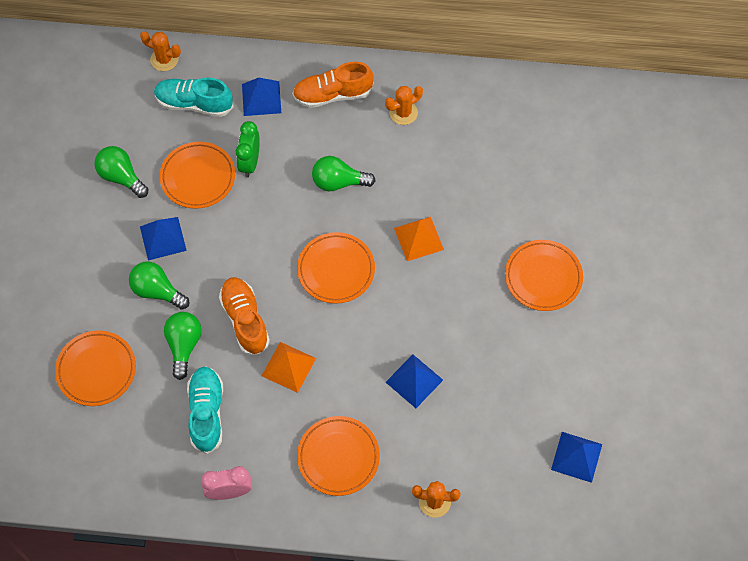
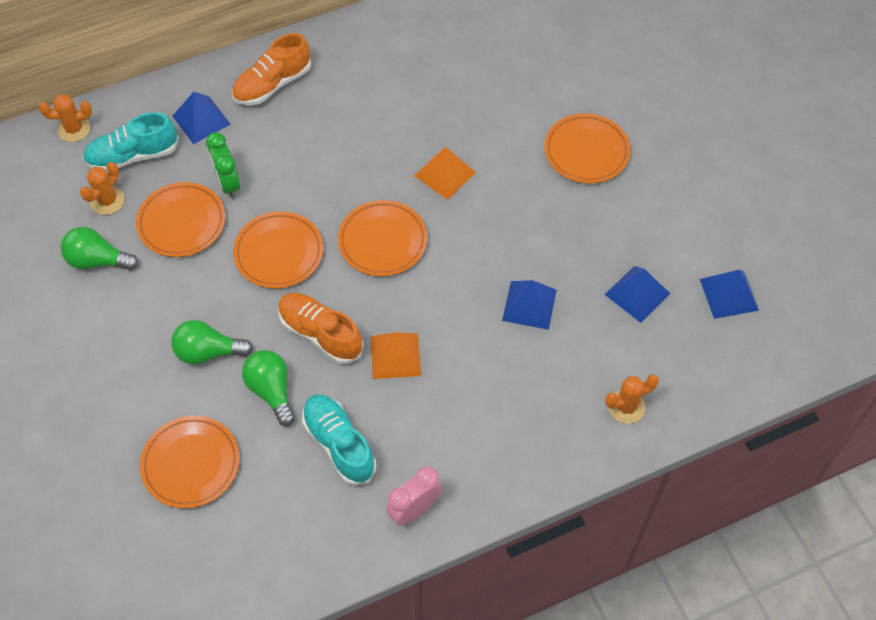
camera: 30 degrees left, 5 degrees down
blue pyramid [140,217,187,260] -> blue pyramid moved to [605,266,670,323]
orange plate [297,416,380,496] -> orange plate moved to [233,211,323,288]
green light bulb [312,156,375,191] -> none
orange cactus [385,86,423,125] -> orange cactus moved to [80,162,125,215]

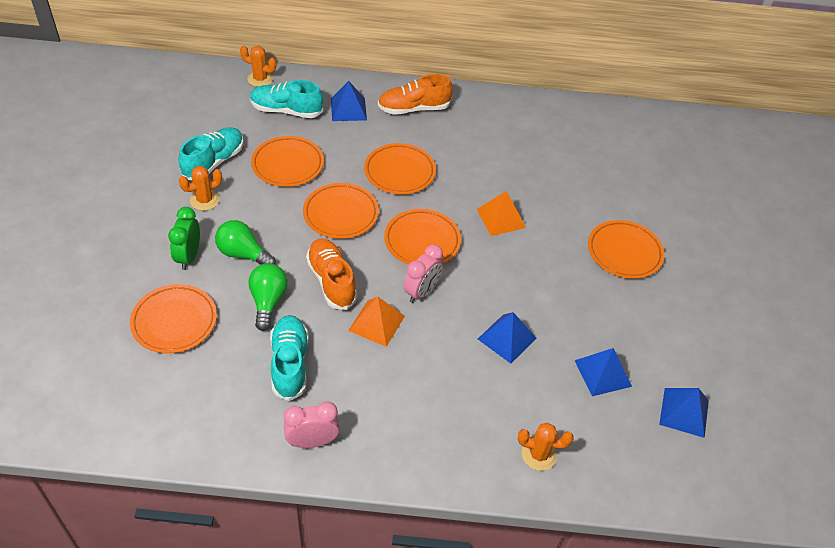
camera: 25 degrees right, 10 degrees down
green light bulb [61,227,139,270] -> turquoise shoe [178,127,243,180]
orange cactus [80,162,125,215] -> orange cactus moved to [179,166,222,211]
green clock [206,132,240,199] -> green clock moved to [168,207,200,270]
none -> orange plate [364,143,436,194]
none -> pink clock [404,245,443,303]

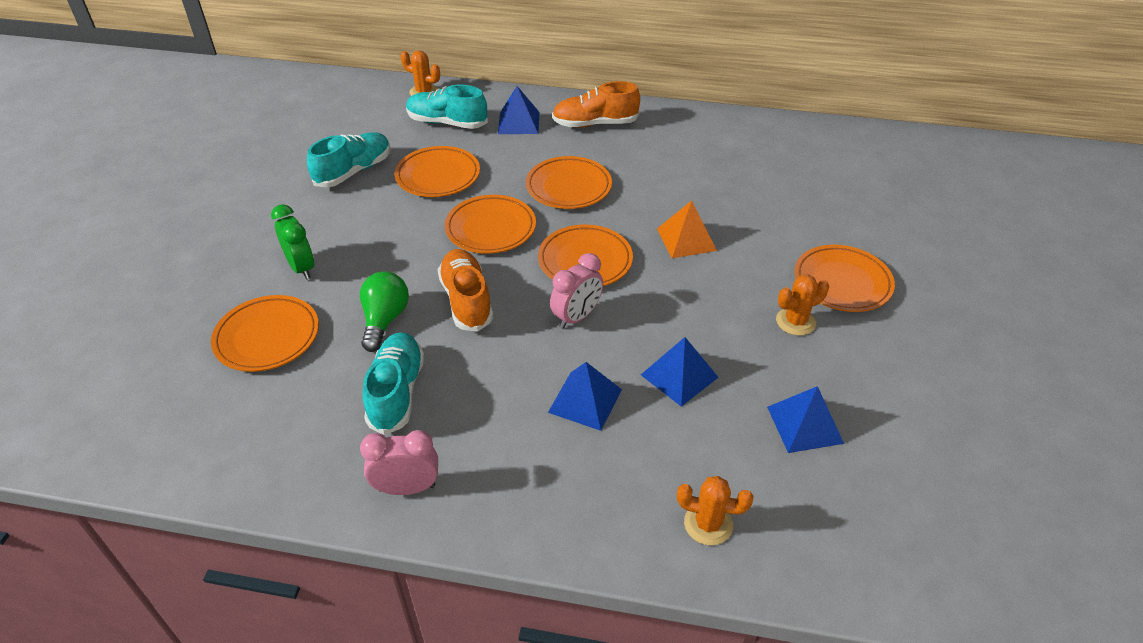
camera: 10 degrees right, 5 degrees down
green clock [168,207,200,270] -> green clock turned 135 degrees clockwise [271,204,314,280]
orange cactus [179,166,222,211] -> orange cactus moved to [776,275,829,336]
green light bulb [215,220,276,265] -> none
orange pyramid [348,297,405,347] -> none
blue pyramid [659,388,709,438] -> blue pyramid moved to [548,362,622,431]

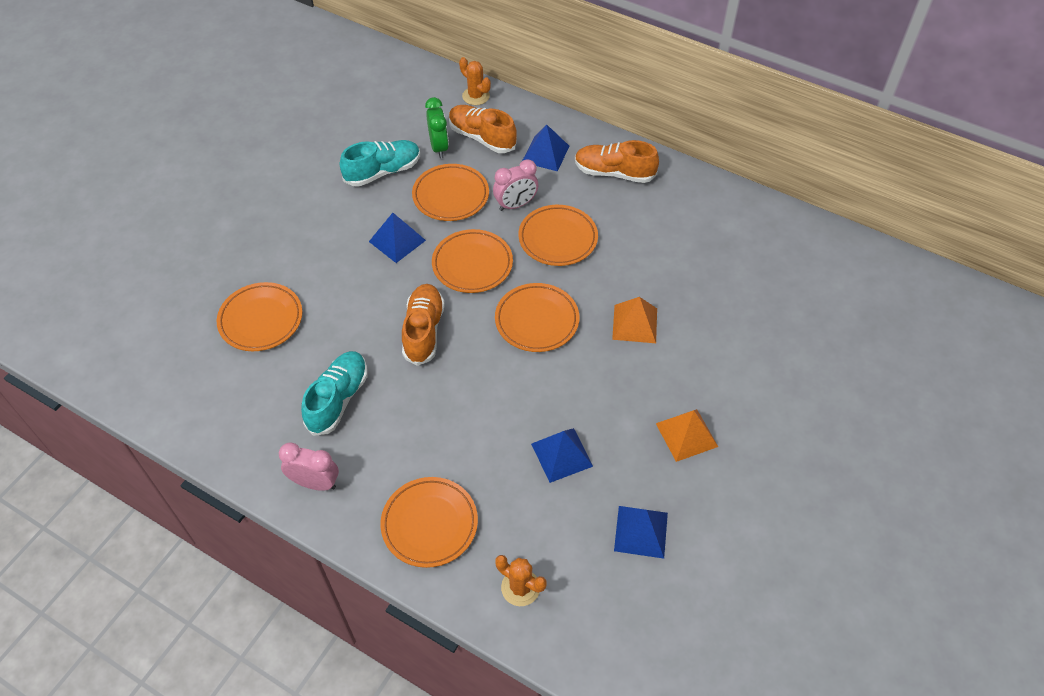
camera: 20 degrees right, 10 degrees up
green clock [271,204,314,280] -> green clock moved to [425,97,449,158]
green light bulb [360,271,409,352] -> none
turquoise shoe [406,85,488,129] -> orange shoe [449,105,517,153]
blue pyramid [548,362,622,431] -> blue pyramid moved to [369,213,426,263]
pink clock [550,253,603,329] -> pink clock moved to [493,159,539,211]
orange cactus [776,275,829,336] -> orange pyramid [656,409,718,462]
orange plate [794,245,895,312] -> orange plate moved to [380,477,478,568]

